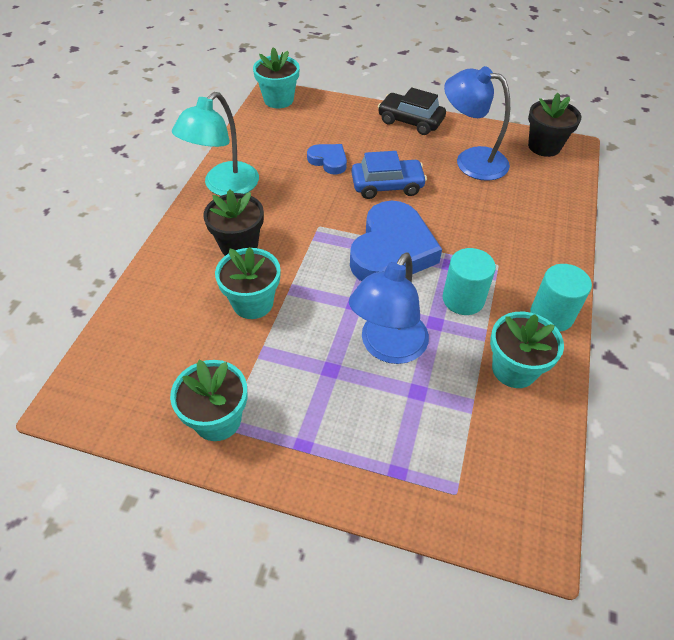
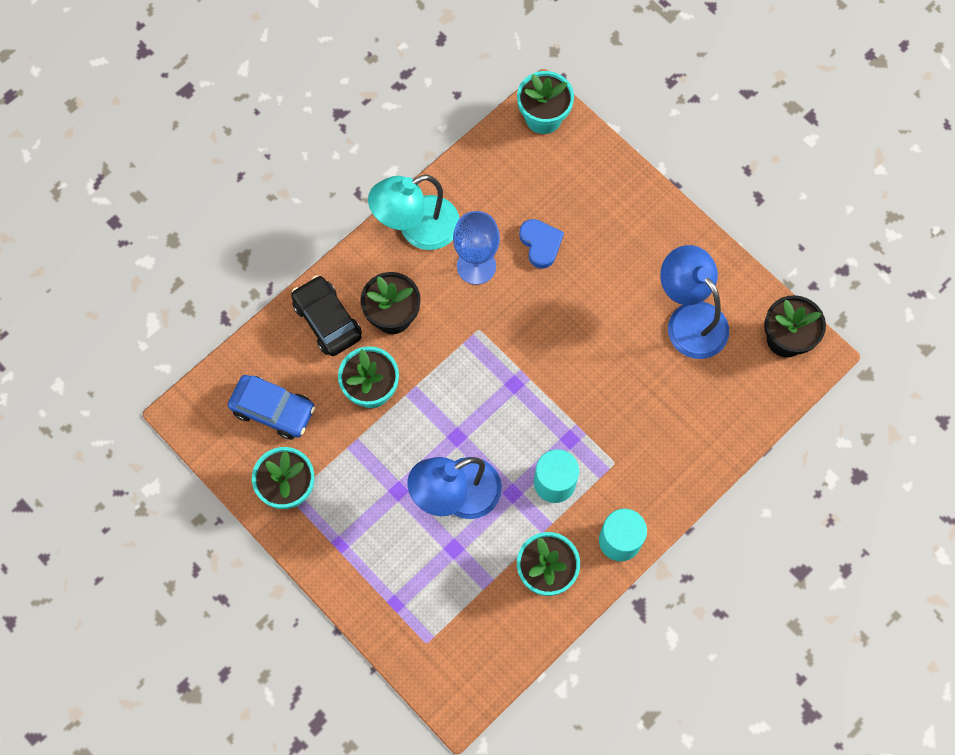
camera: 30 degrees right, 20 degrees up
blue heart [350,201,442,281] -> none
blue car [351,151,427,199] -> blue car moved to [228,375,315,440]
black car [378,87,446,135] -> black car moved to [291,275,362,356]
none -> blue goblet [453,211,500,285]

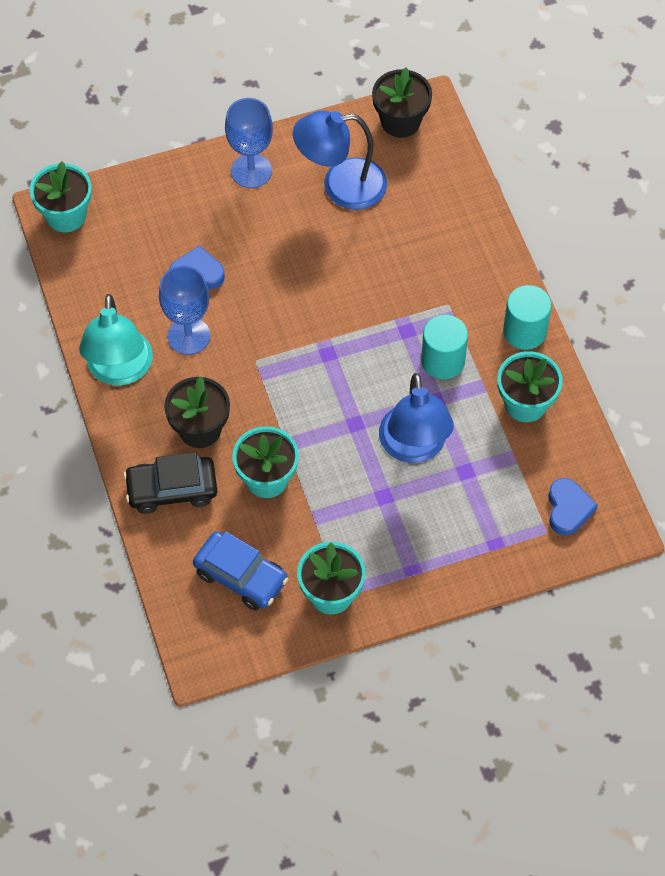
camera: 65 degrees left, 10 degrees down
blue car [228,375,315,440] -> blue car turned 75 degrees clockwise [193,531,288,611]
none -> blue goblet [225,98,273,188]
none -> blue heart [548,478,598,535]

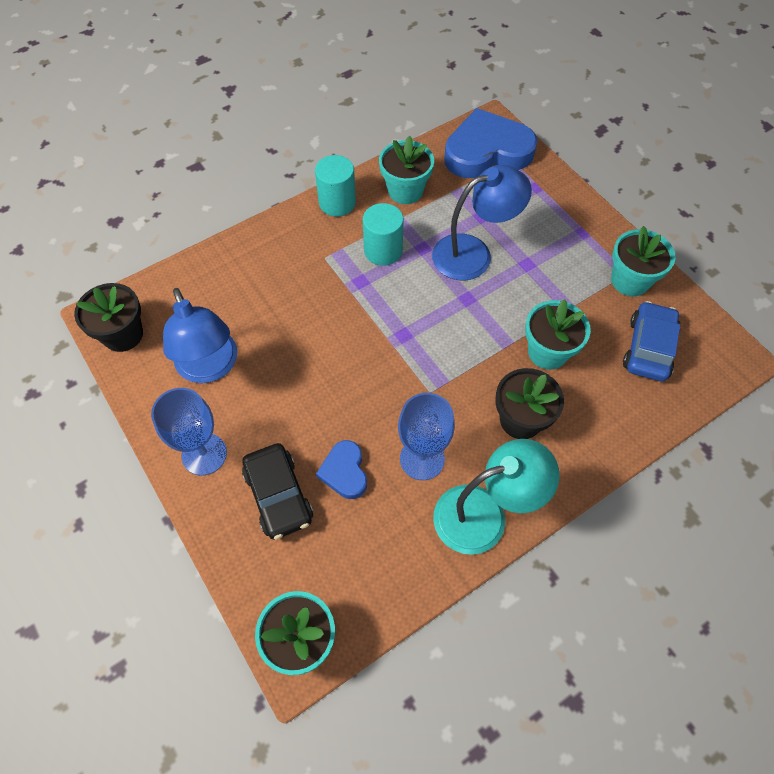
camera: 105 degrees left, 0 degrees up
black car [123,452,217,514] -> black car moved to [242,443,313,539]
blue heart [548,478,598,535] -> blue heart [444,108,538,178], size x2.02

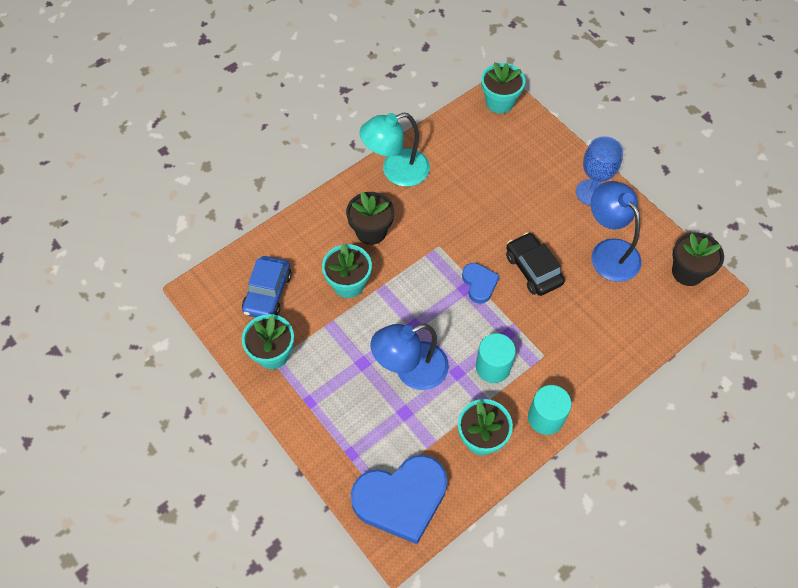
camera: 175 degrees right, 0 degrees up
black car [242,443,313,539] -> black car moved to [506,232,565,296]
blue heart [316,440,367,499] -> blue heart moved to [462,263,500,304]
blue goblet [398,393,455,480] -> none

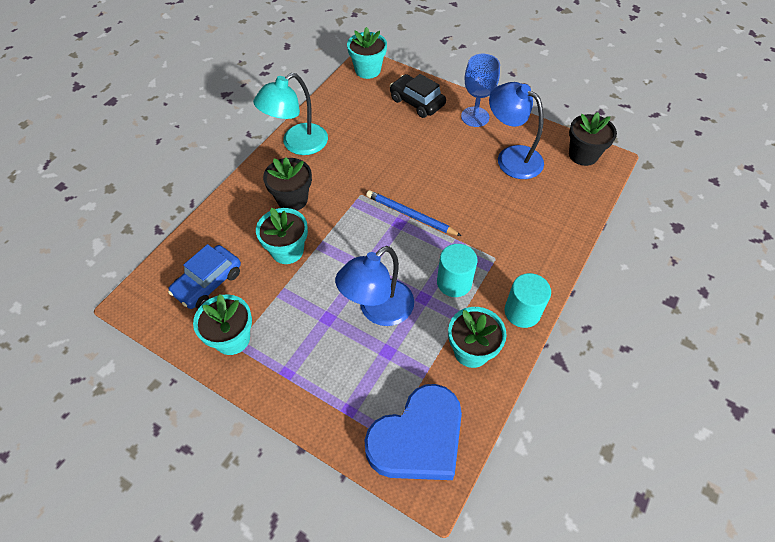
camera: 20 degrees left, 5 degrees down
blue car [242,256,292,317] -> blue car turned 45 degrees clockwise [168,244,241,309]
blue heart [462,263,500,304] -> blue pencil [366,190,462,236]
black car [506,232,565,296] -> black car moved to [390,74,446,118]

